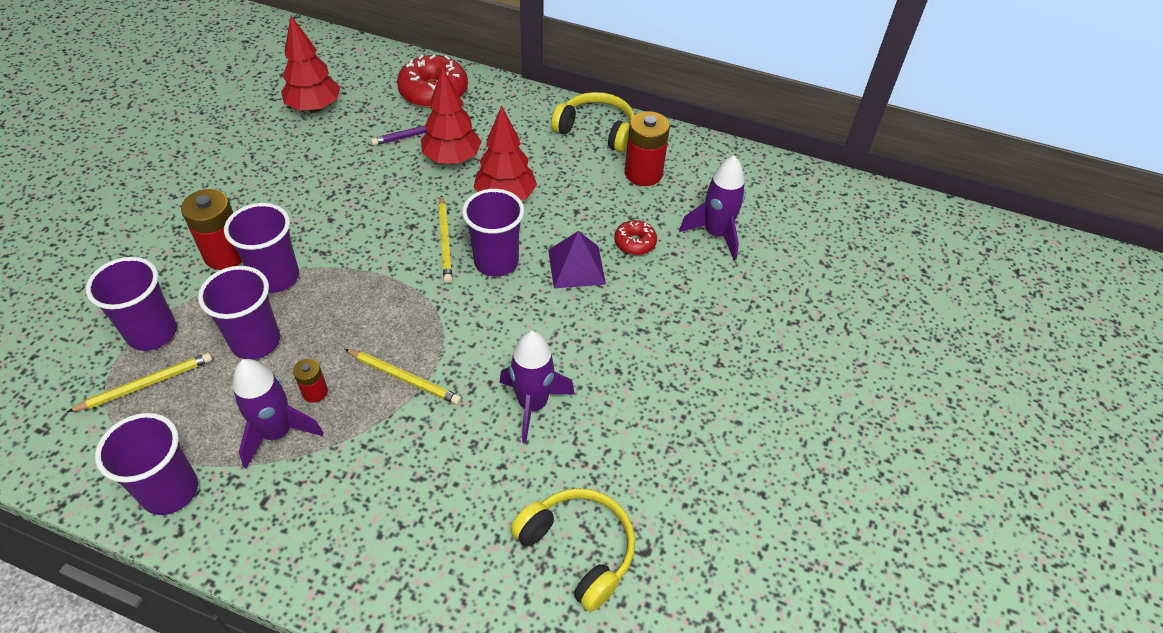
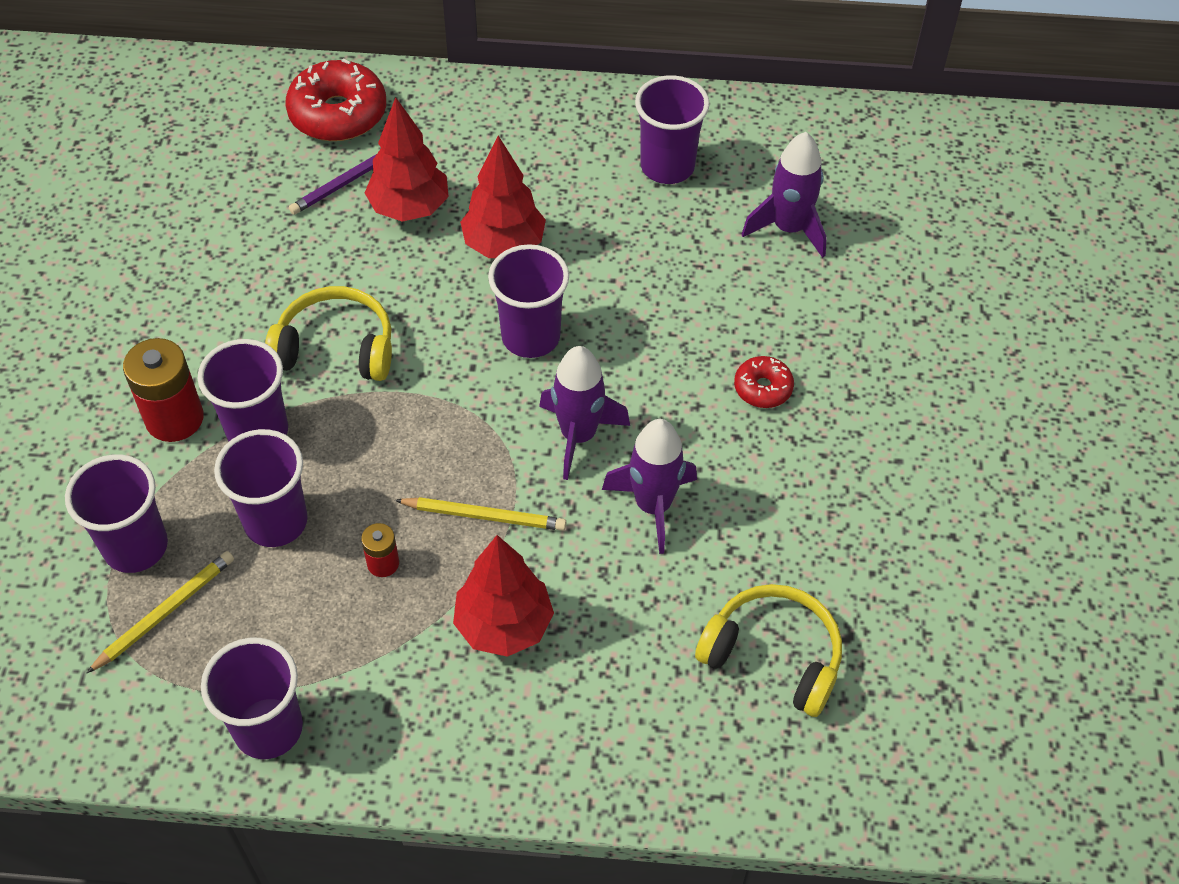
camera: 15 degrees left, 5 degrees up
purple rocket [233,359,324,468] -> purple rocket moved to [539,346,630,480]
red tree [281,16,340,113] -> red tree moved to [453,535,554,657]
yellow pencil [438,195,452,283] -> none
purple pyramid [548,231,606,288] -> none
yellow headphones [551,92,634,152] -> yellow headphones moved to [265,286,392,381]
red donut [614,220,657,255] -> red donut moved to [734,356,794,408]
red battery [625,111,670,186] -> purple cup [635,75,710,184]

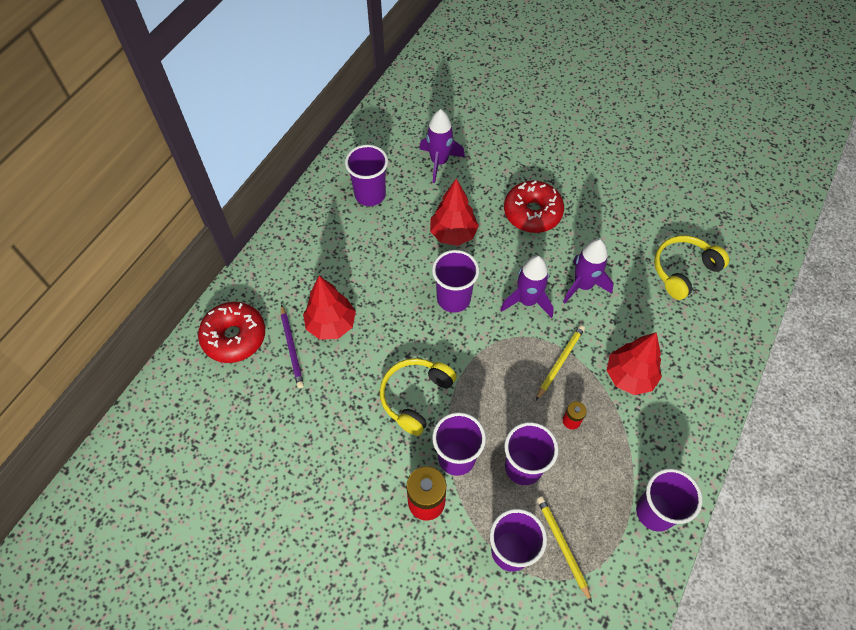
camera: 65 degrees left, 5 degrees up
red tree [460,136,546,258] -> red tree moved to [430,178,479,246]
red donut [734,356,794,408] -> red donut [504,180,564,233], size x1.89

